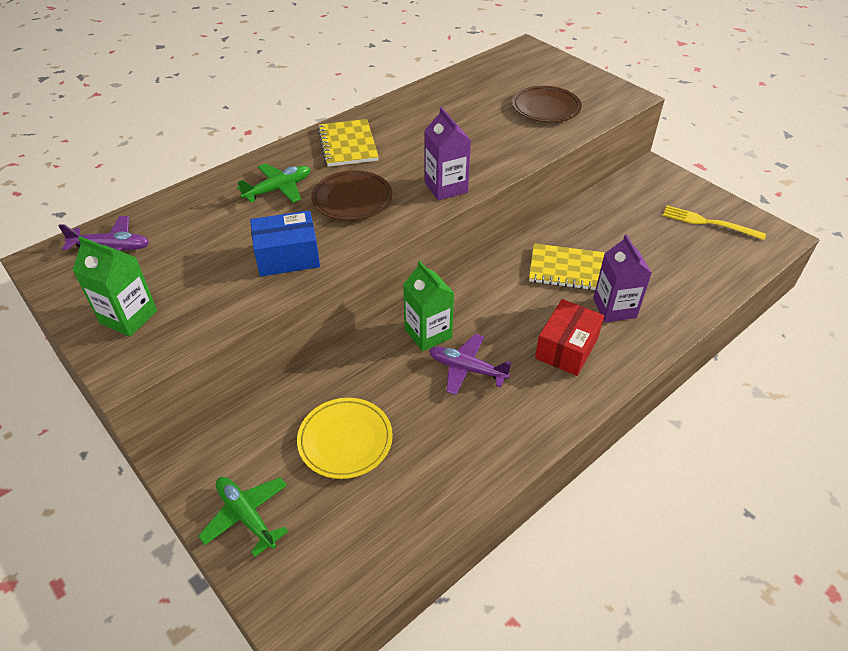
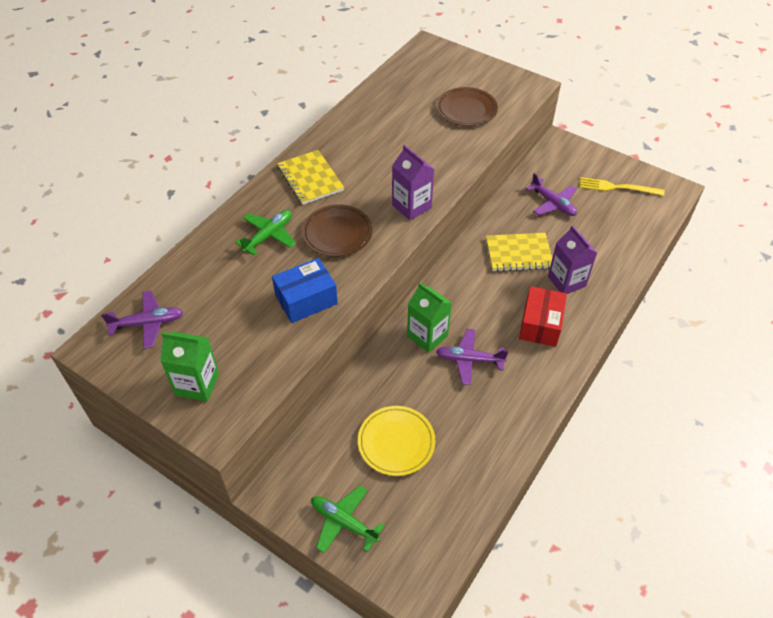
camera: 15 degrees left, 5 degrees up
none -> purple plane [526,173,577,216]

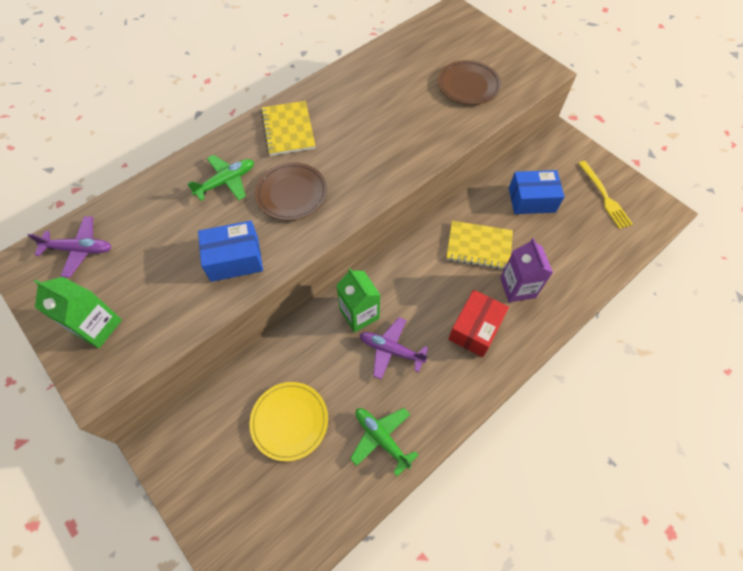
camera: 15 degrees right, 10 degrees up
green plane [311,486,385,553] -> green plane moved to [350,408,418,476]
purple carton [392,145,434,220] -> none
purple plane [526,173,577,216] -> blue box [509,170,565,214]
yellow fork [580,177,665,196] -> yellow fork turned 135 degrees counterclockwise [578,161,633,229]

